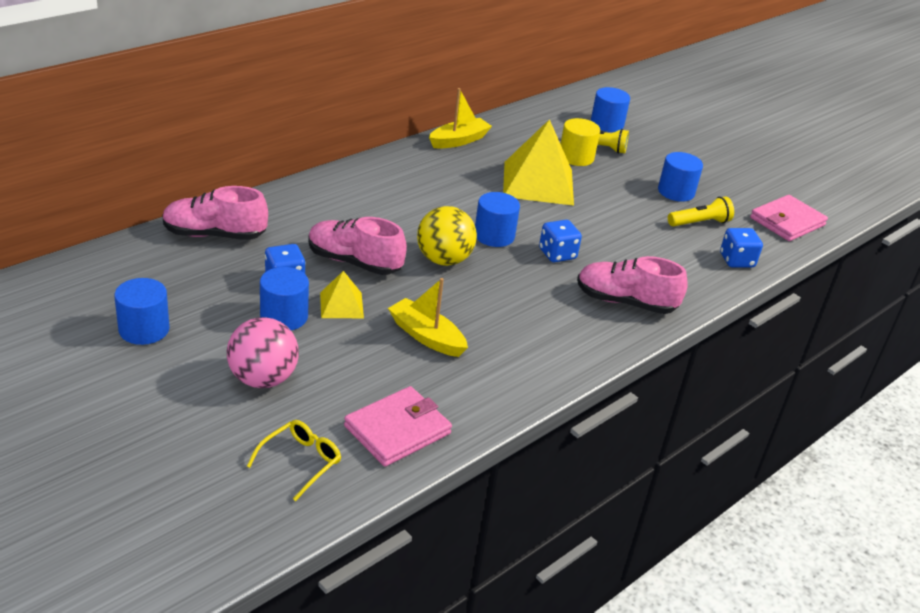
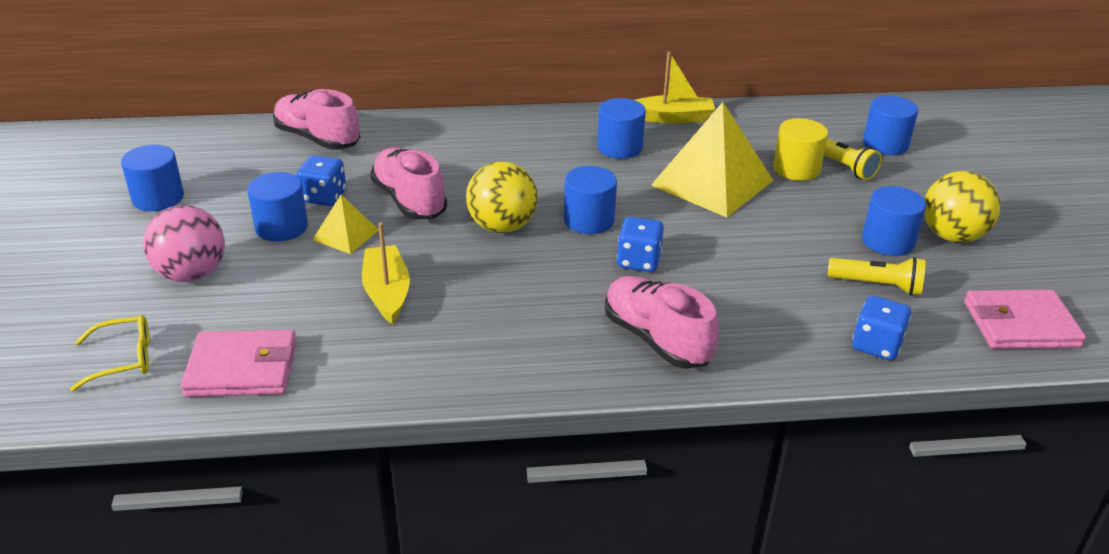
camera: 40 degrees right, 0 degrees up
none -> blue cylinder [597,98,646,159]
none -> yellow ball [924,171,1000,243]

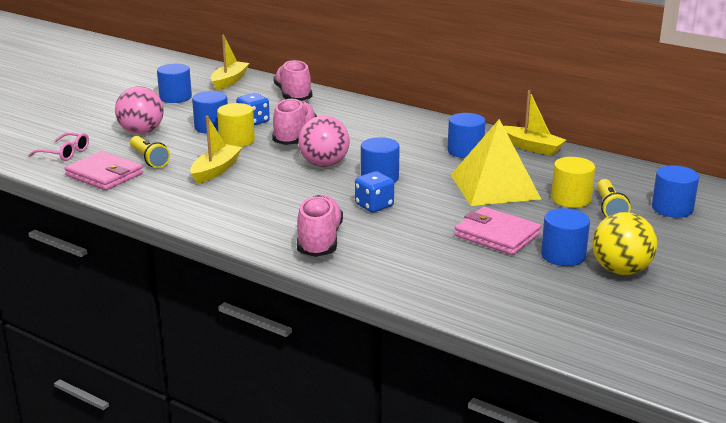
camera: 40 degrees right, 10 degrees down
yellow glasses [70,315,149,391] -> pink glasses [28,132,89,161]
yellow pyramid [313,195,379,254] -> yellow cylinder [217,103,255,147]
yellow ball [466,162,538,233] -> pink ball [298,115,350,167]
yellow flashlight [828,257,926,295] -> yellow flashlight moved to [130,136,170,168]
blue dice [852,296,911,361] -> none
pink wallet [964,290,1086,349] -> pink wallet moved to [454,207,541,255]
none -> yellow boat [211,35,249,90]

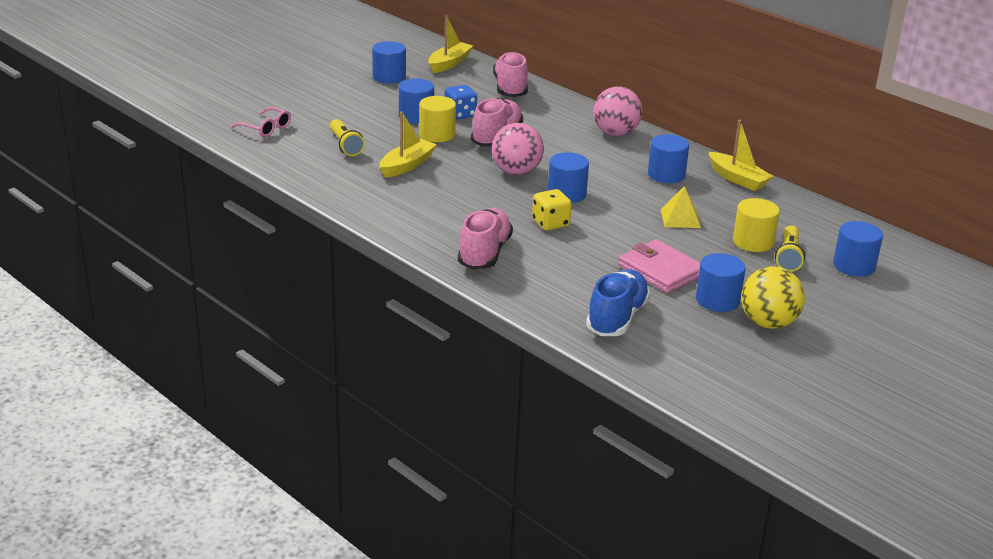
camera: 10 degrees right, 5 degrees up
pink wallet [64,151,143,190] -> none
pink ball [115,86,164,134] -> pink ball moved to [593,86,642,136]
blue dice [355,171,394,213] -> yellow dice [532,189,572,231]
yellow pyramid [451,119,541,206] -> yellow pyramid [661,186,701,228], size x0.49
none -> blue shoe [586,269,651,336]

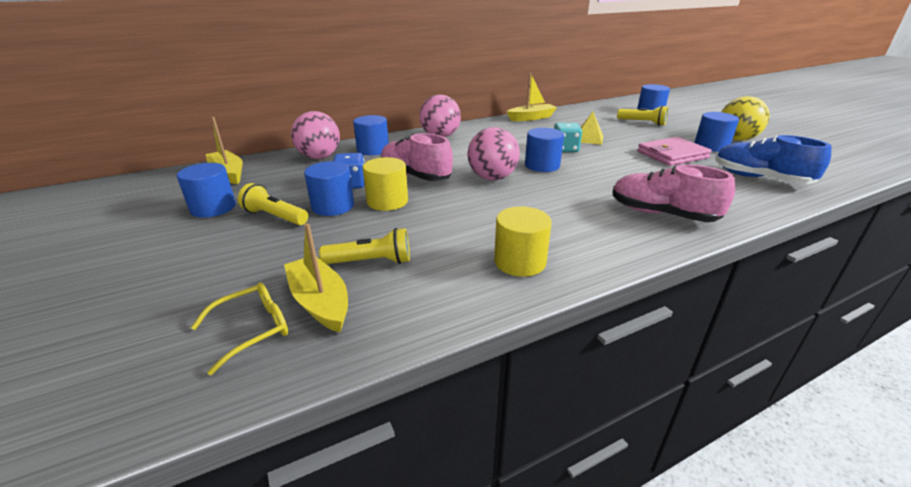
camera: 70 degrees left, 0 degrees up
pink glasses [231,107,291,137] -> yellow glasses [191,282,288,375]
yellow boat [379,111,437,178] -> yellow boat moved to [284,223,348,332]
pink shoe [493,51,528,97] -> pink ball [291,111,340,159]
yellow dice [532,189,572,231] -> none
blue cylinder [648,134,689,183] -> blue cylinder moved to [353,115,389,155]
yellow cylinder [733,198,780,252] -> yellow cylinder moved to [494,206,552,277]
none -> yellow flashlight [238,183,308,225]
none -> turquoise dice [554,123,582,152]

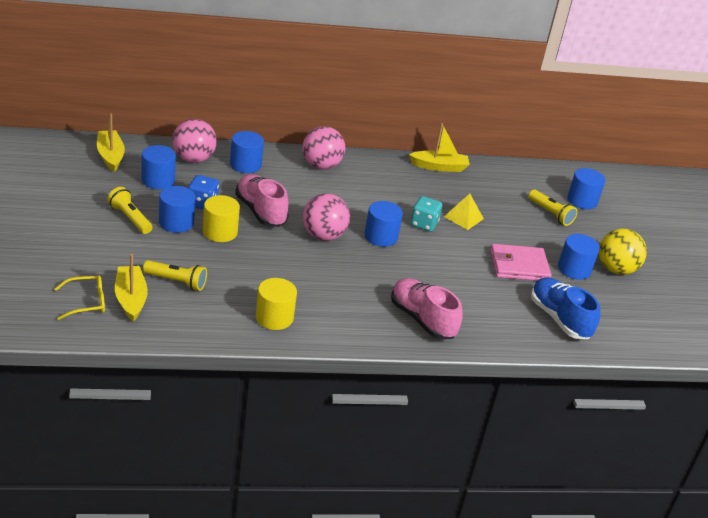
camera: 15 degrees right, 5 degrees up
blue cylinder [177,163,236,218] -> blue cylinder moved to [141,145,176,189]

